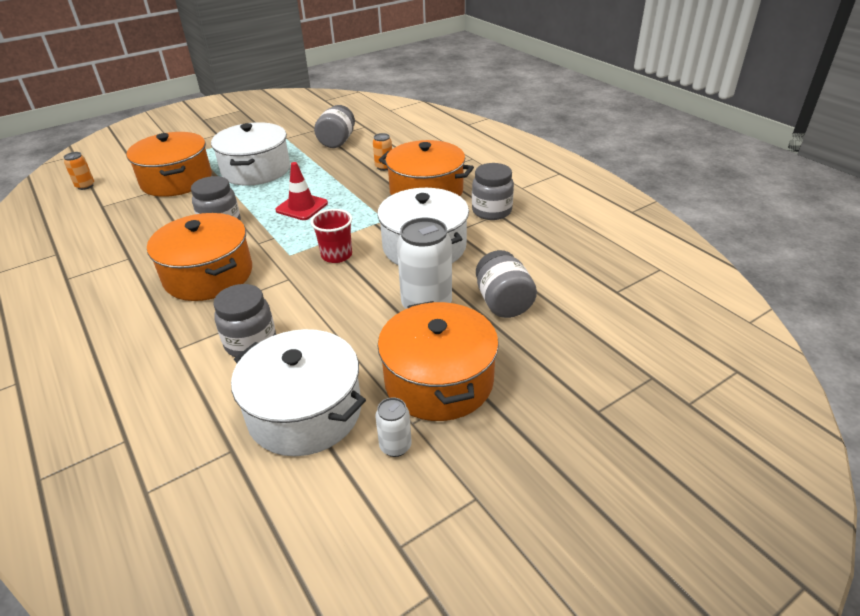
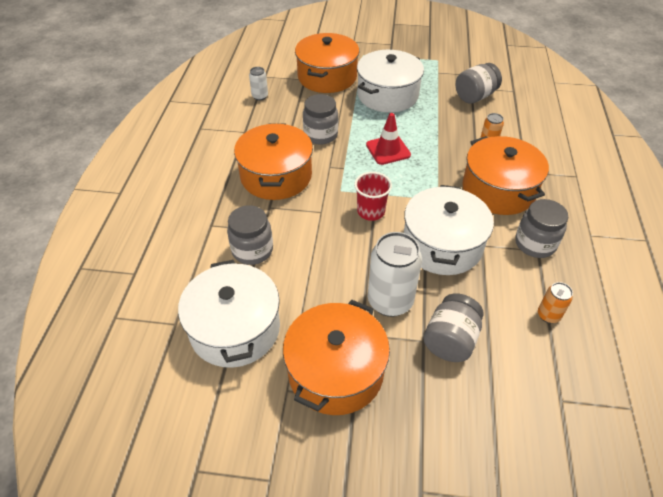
camera: 40 degrees right, 10 degrees up
orange can [64,152,94,190] -> orange can moved to [538,282,573,323]
white can [375,397,412,457] -> white can moved to [249,67,268,101]

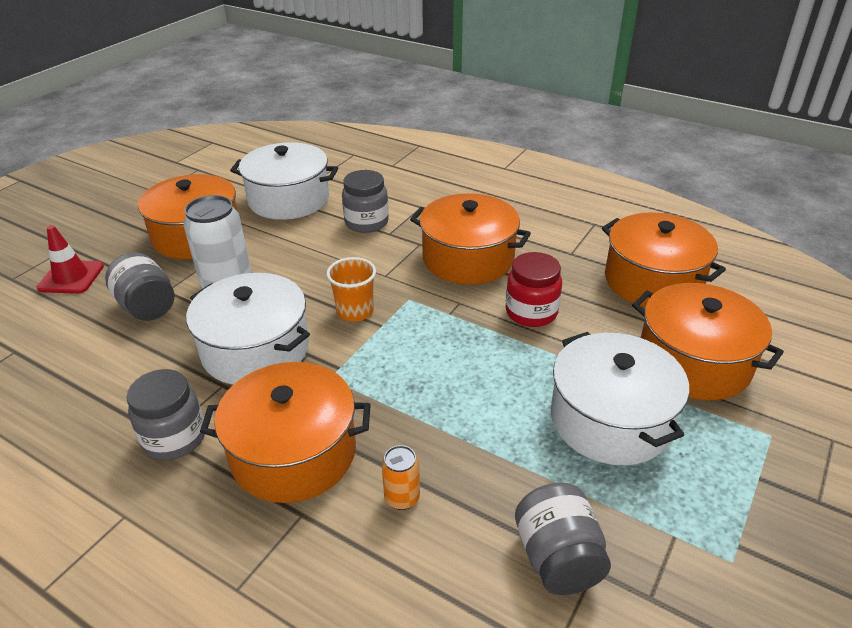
camera: 115 degrees right, 10 degrees down
white can [249,67,268,101] -> orange pot [602,212,726,307]
grey jar [303,94,338,145] -> red jar [506,252,562,327]
red cup [354,172,392,221] -> orange cup [326,257,376,322]
red traffic cone [366,113,411,165] -> red traffic cone moved to [37,225,104,294]
orange can [538,282,573,323] -> none

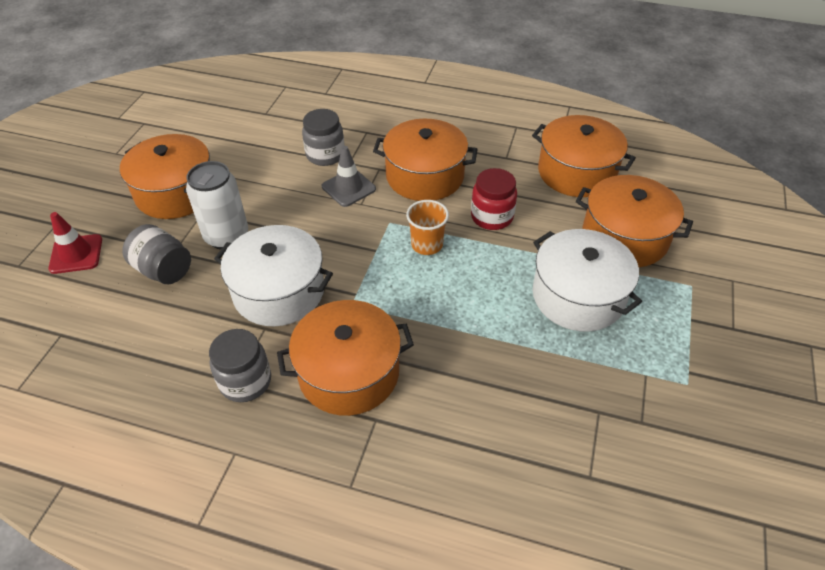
camera: 15 degrees left, 10 degrees up
white pot [230,142,338,220] -> none
orange cup [326,257,376,322] -> orange cup moved to [406,200,449,255]
orange can [382,445,420,510] -> none
grey jar [515,482,611,595] -> none
none -> grey traffic cone [322,146,376,207]

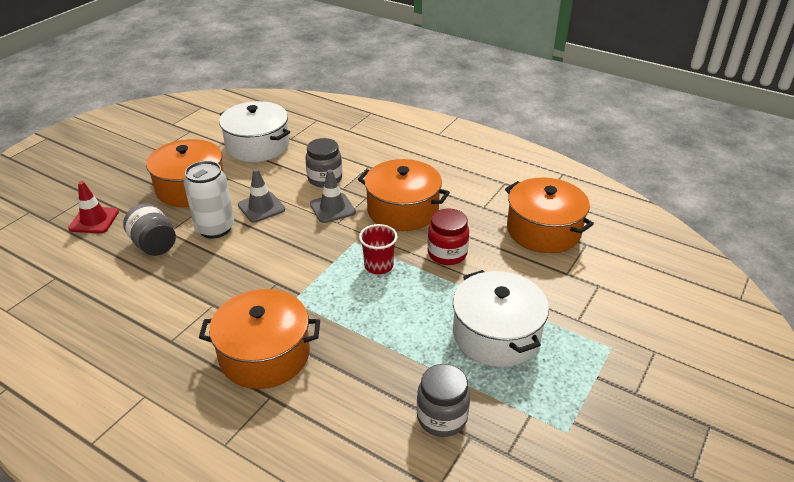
camera: 15 degrees right, 10 degrees down
grey jar [209,329,271,402] -> grey jar moved to [417,364,470,437]
white pot [214,225,333,326] -> white pot moved to [219,101,290,162]
orange cup [406,200,449,255] -> red cup [359,224,398,274]
orange pot [576,175,693,267] -> none
none -> grey traffic cone [238,169,285,222]

